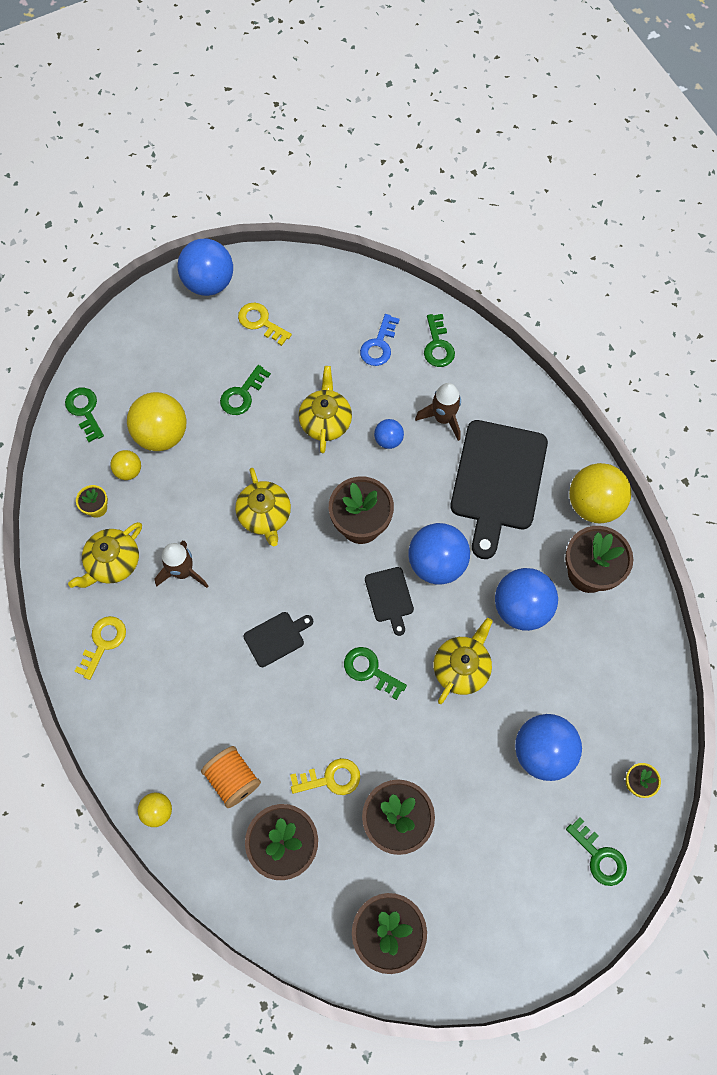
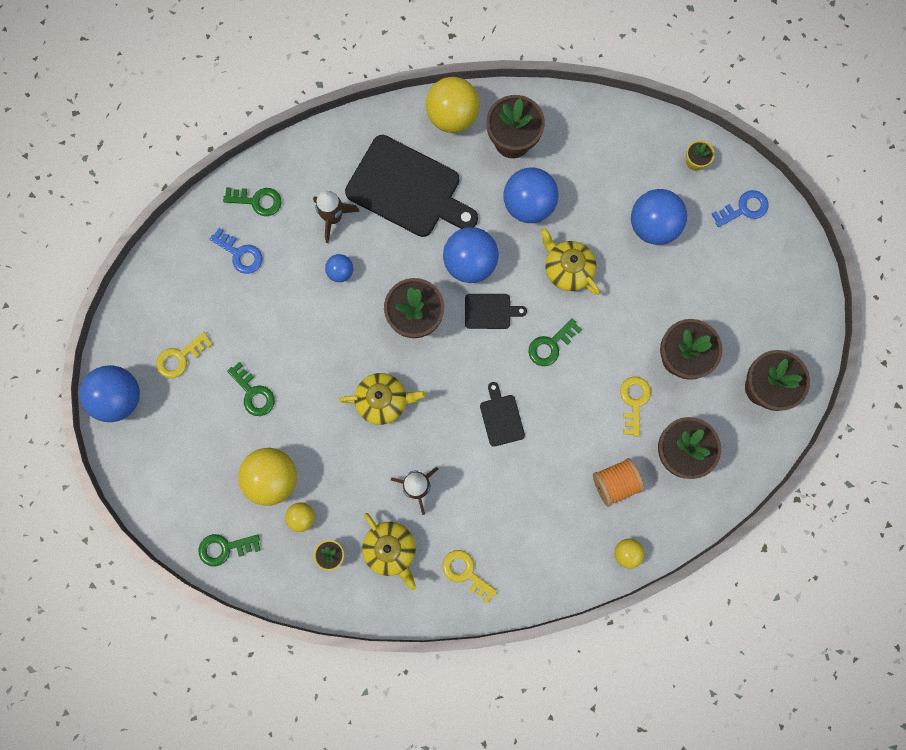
camera: 75 degrees left, 10 degrees up
yellow teapot [299,366,352,453] -> none
green key [566,817,627,886] -> blue key [712,190,769,227]

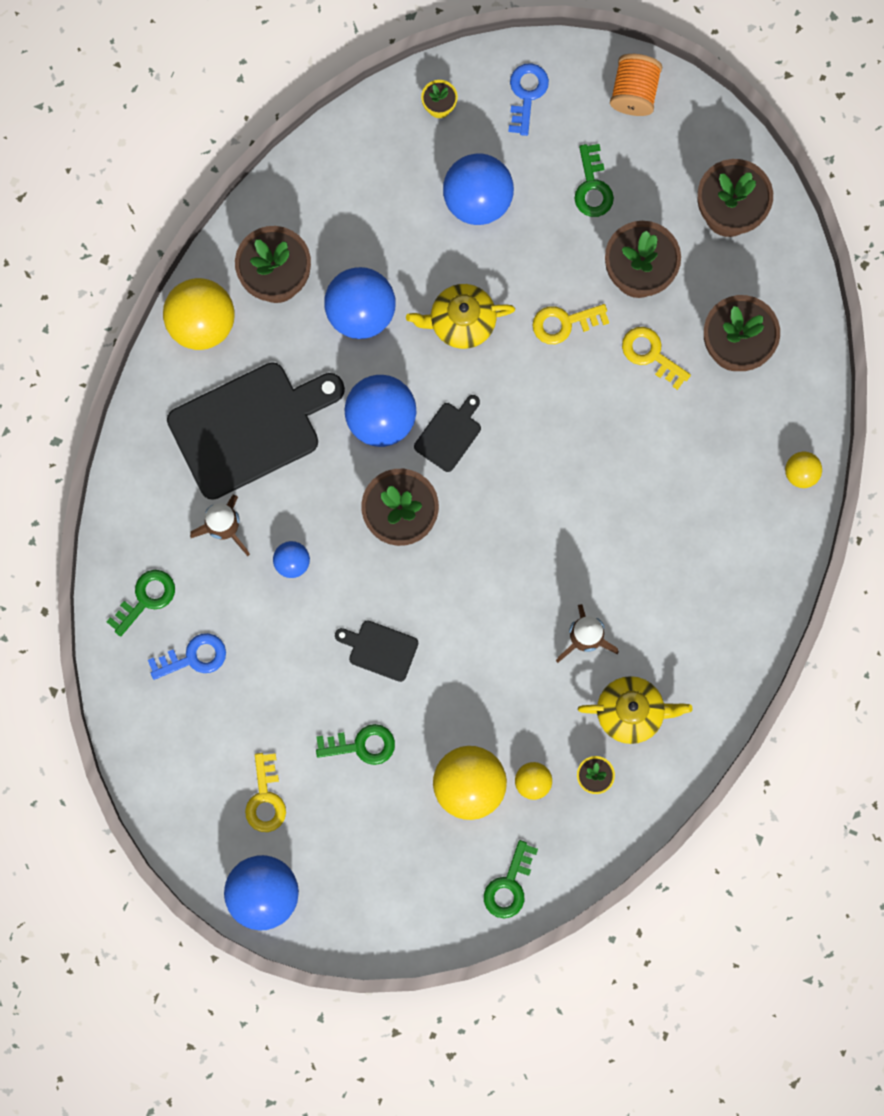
camera: 55 degrees left, 0 degrees up
yellow teapot [339,373,426,425] -> none
yellow key [442,550,497,604] -> yellow key moved to [533,304,609,344]
black cutting board [480,382,525,447] -> black cutting board moved to [335,620,418,682]
green key [528,318,582,366] -> green key moved to [574,144,614,217]
orange spool [593,458,644,507] -> orange spool moved to [610,54,662,116]

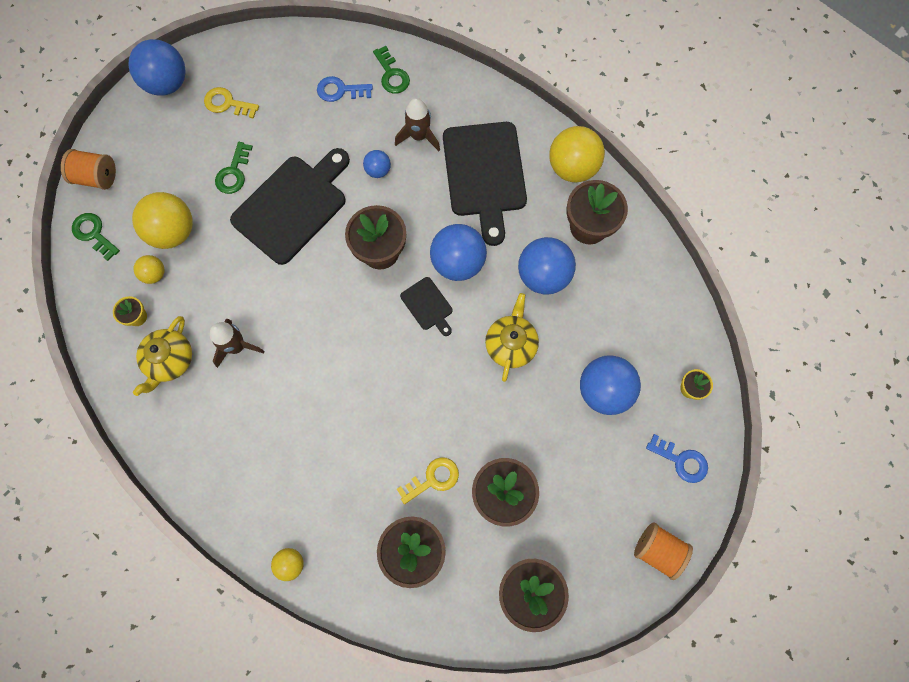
camera: 110 degrees right, 5 degrees down
blue key [148,633,226,680] -> blue key turned 90 degrees clockwise [317,76,373,102]
black cutting board [335,620,418,682] -> black cutting board [230,148,350,265], size x2.18
yellow key [533,304,609,344] -> none
green key [574,144,614,217] -> none
none -> orange spool [61,149,116,190]

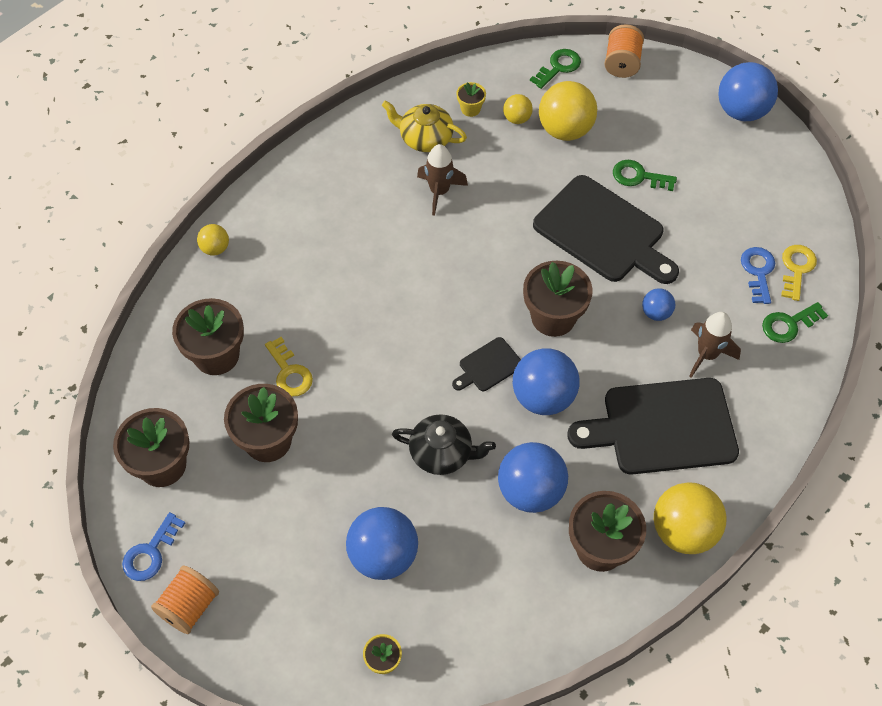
camera: 90 degrees right, 15 degrees down
yellow key [204,87,259,119] -> yellow key moved to [781,245,817,301]
yellow teapot [485,293,539,382] -> black teapot [392,414,496,475]
blue key [646,434,708,483] -> blue key moved to [122,512,185,581]

